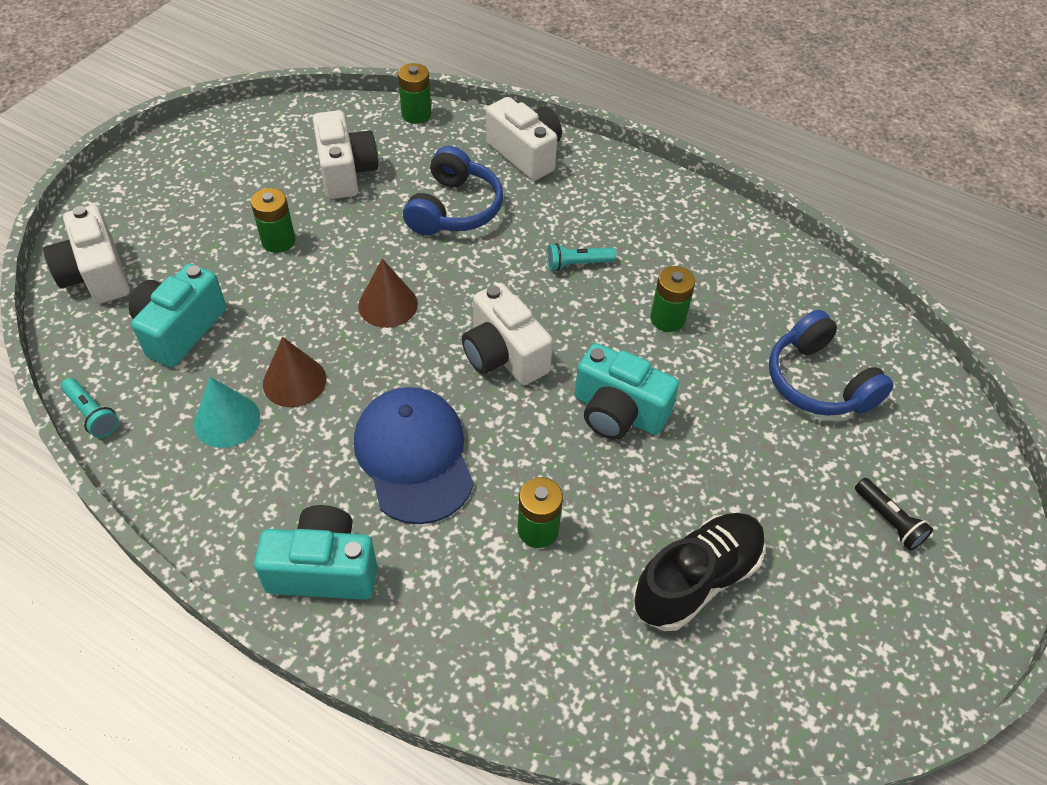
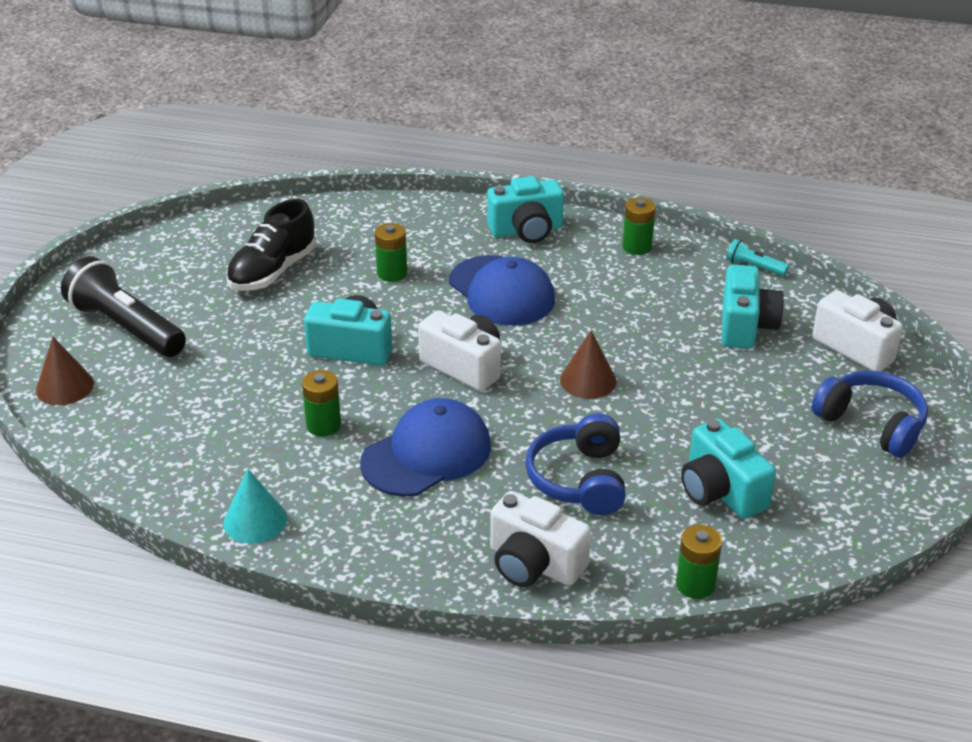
camera: 165 degrees right, 15 degrees down
turquoise cone [194,377,260,448] -> turquoise cone moved to [223,469,287,544]
green battery [251,188,295,253] -> green battery moved to [622,197,656,255]
brown cone [263,337,327,407] -> brown cone moved to [36,337,94,405]
white camera [313,110,378,199] -> turquoise camera [681,419,776,519]
turquoise flashlight [547,243,616,271] -> blue cap [360,398,491,497]
blue headphones [769,310,894,416] -> blue headphones moved to [812,371,928,458]
black flashlight [855,478,933,550] -> black flashlight [61,256,186,357], size x2.22

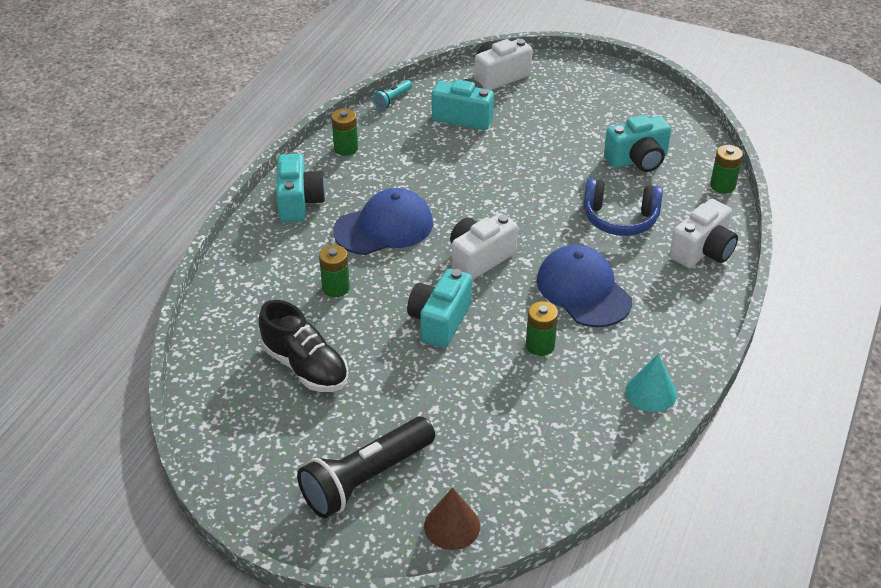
camera: 80 degrees left, 5 degrees up
brown cone [560,330,617,399] -> none
blue headphones [812,371,928,458] -> none

